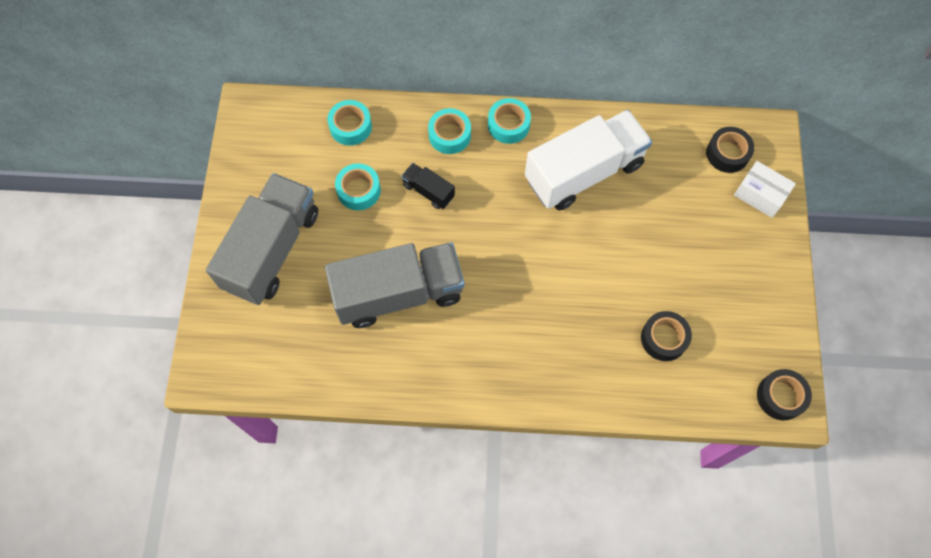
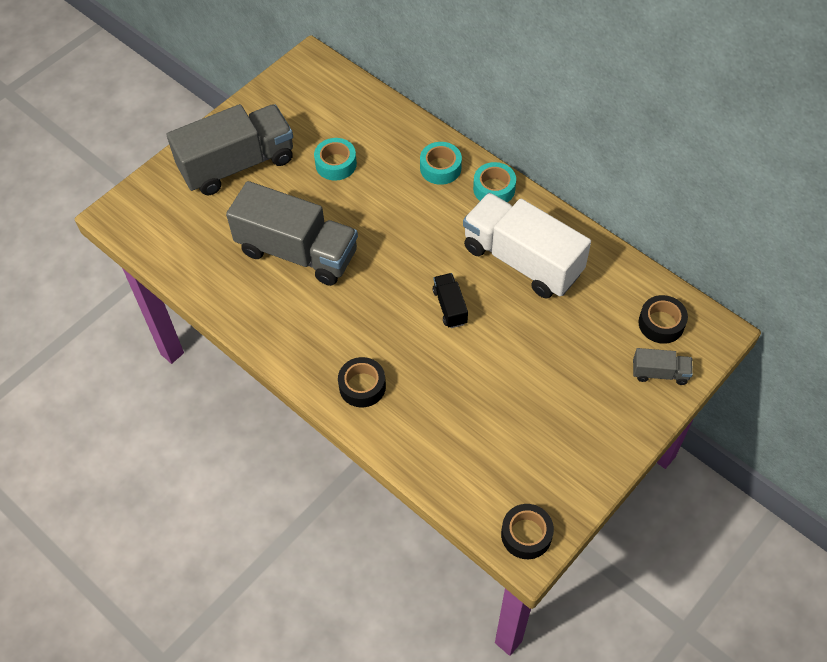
camera: 40 degrees right, 10 degrees down
turquoise tape [327,100,372,146] -> none
black truck [401,163,455,209] -> black truck moved to [433,273,468,328]
white truck [525,110,652,211] -> white truck turned 150 degrees counterclockwise [463,193,591,299]
black tape [641,311,692,361] -> black tape moved to [338,357,386,407]
white box [734,161,796,218] -> grey truck [633,348,693,385]

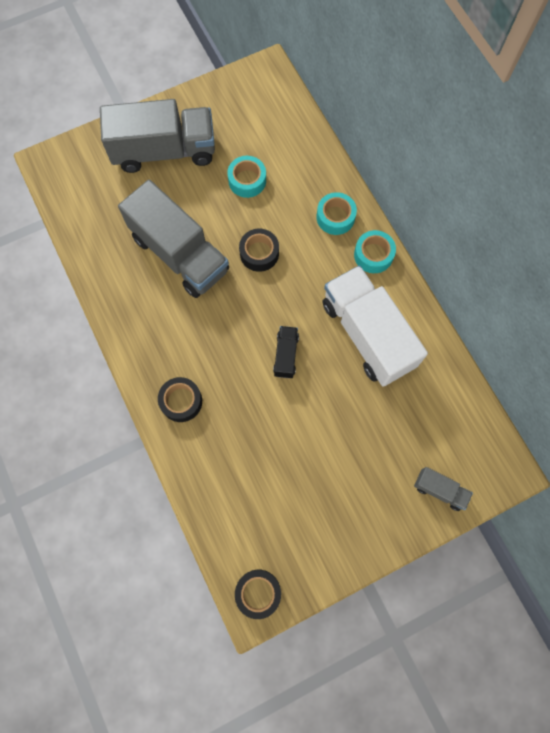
camera: 20 degrees right, 15 degrees up
black tape [638,295,688,344] -> black tape moved to [239,229,279,272]

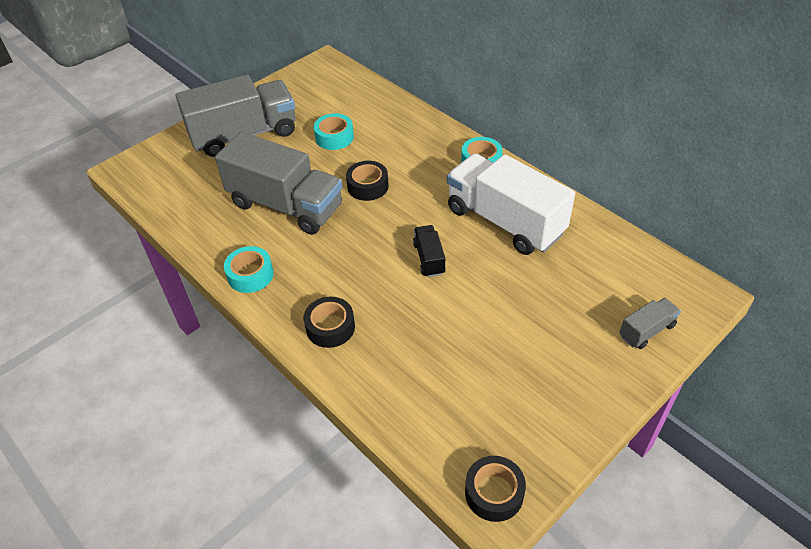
camera: 15 degrees left, 25 degrees down
turquoise tape [317,192,357,235] -> turquoise tape moved to [224,246,274,293]
grey truck [414,467,473,511] -> grey truck turned 45 degrees counterclockwise [620,298,681,349]

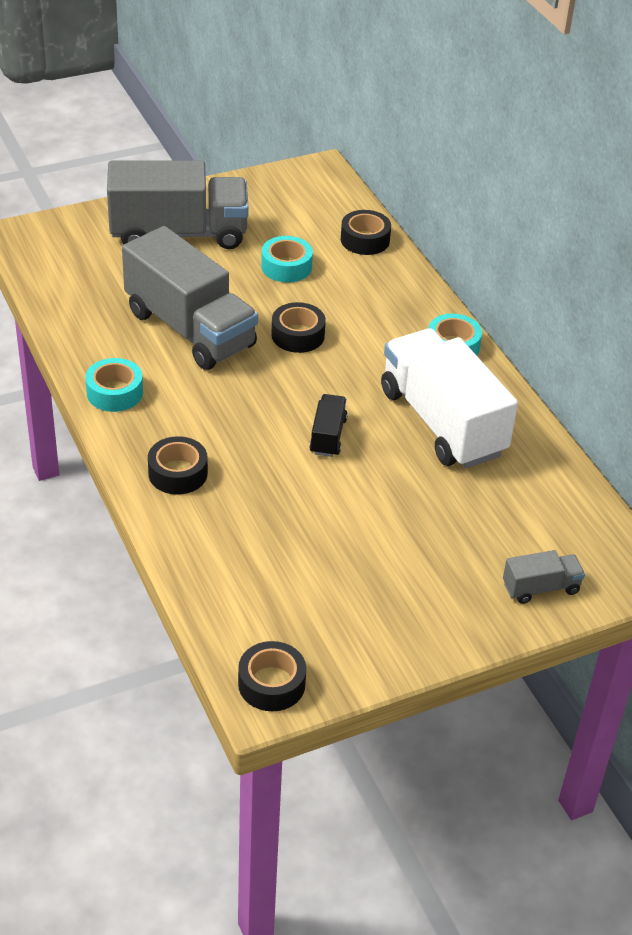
camera: 15 degrees right, 5 degrees down
none -> black tape [341,210,391,255]

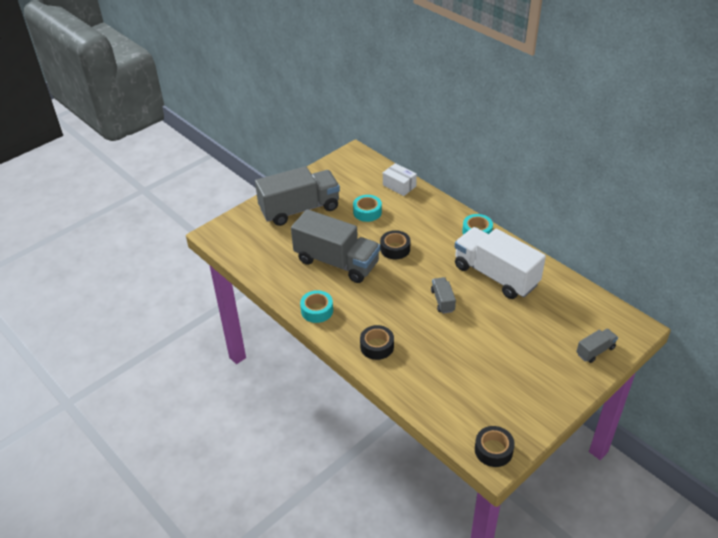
camera: 15 degrees left, 0 degrees up
black truck [309,394,348,457] -> grey truck [431,277,456,314]
black tape [341,210,391,255] -> white box [383,163,417,196]

